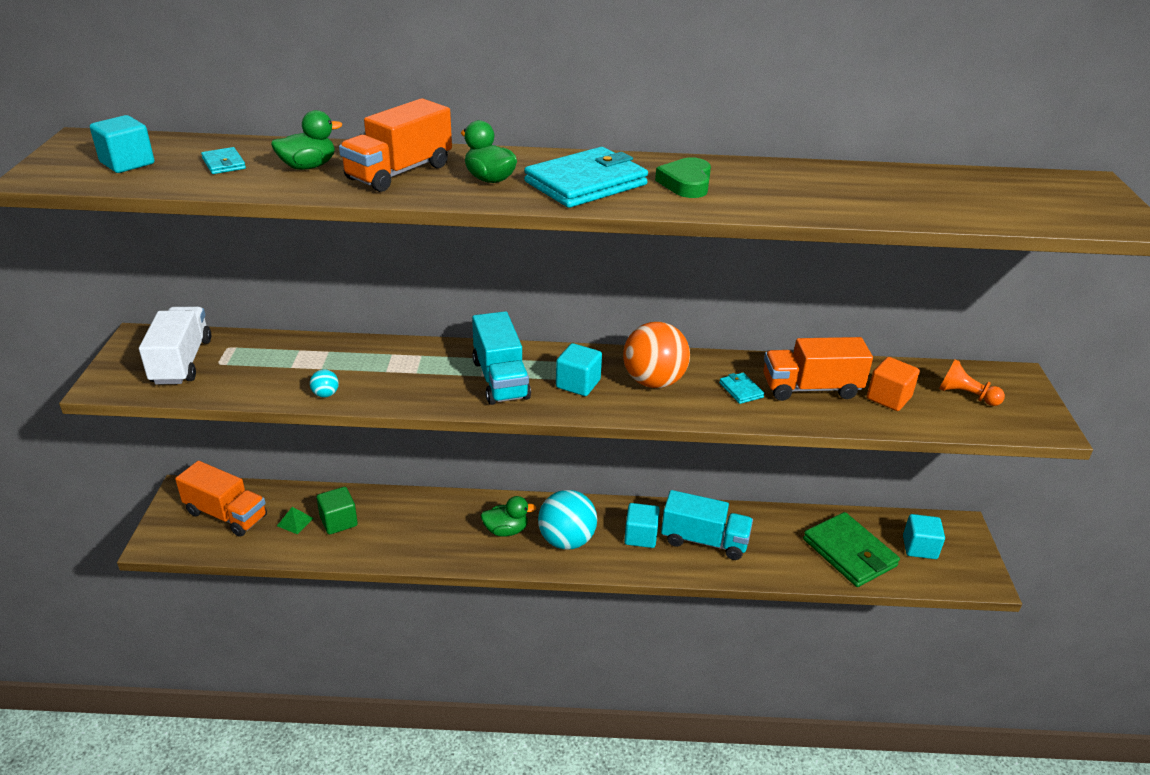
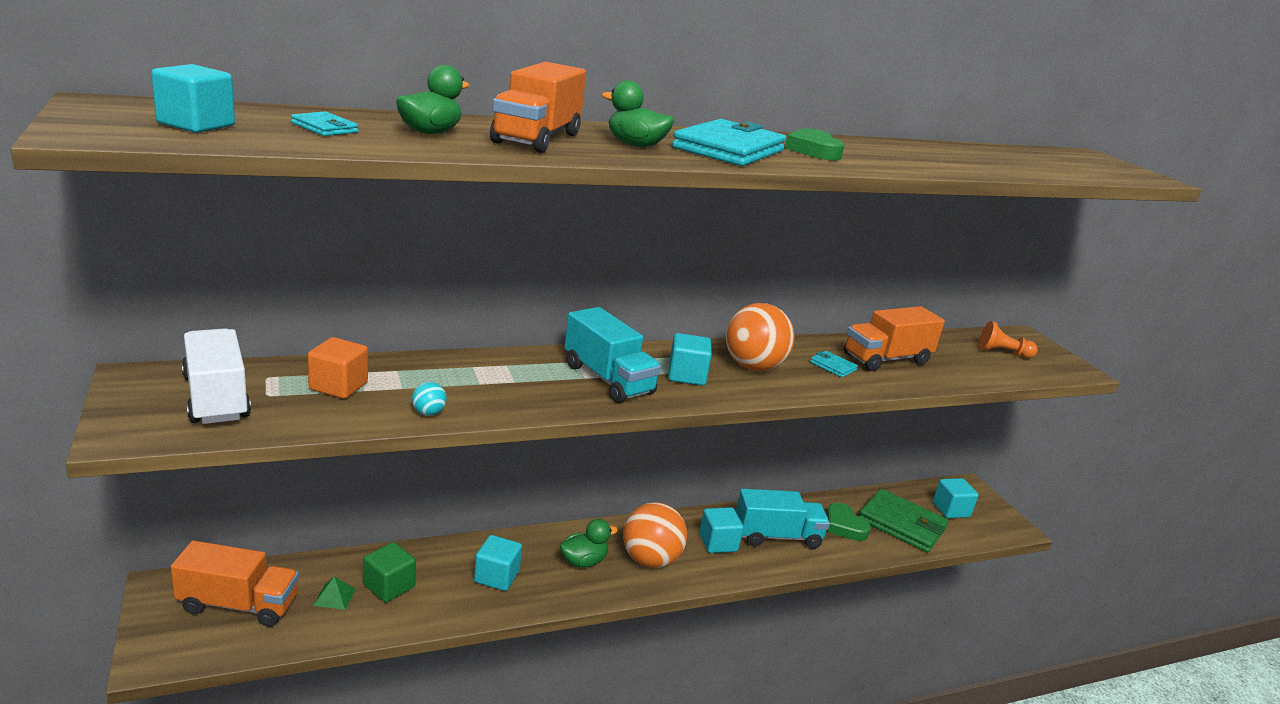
camera: 25 degrees left, 10 degrees down
turquoise ball [538,490,597,550] -> orange ball [623,502,687,568]
orange cube [867,357,920,411] -> orange cube moved to [308,337,368,399]
none -> turquoise cube [474,535,522,591]
none -> green heart [827,503,871,541]

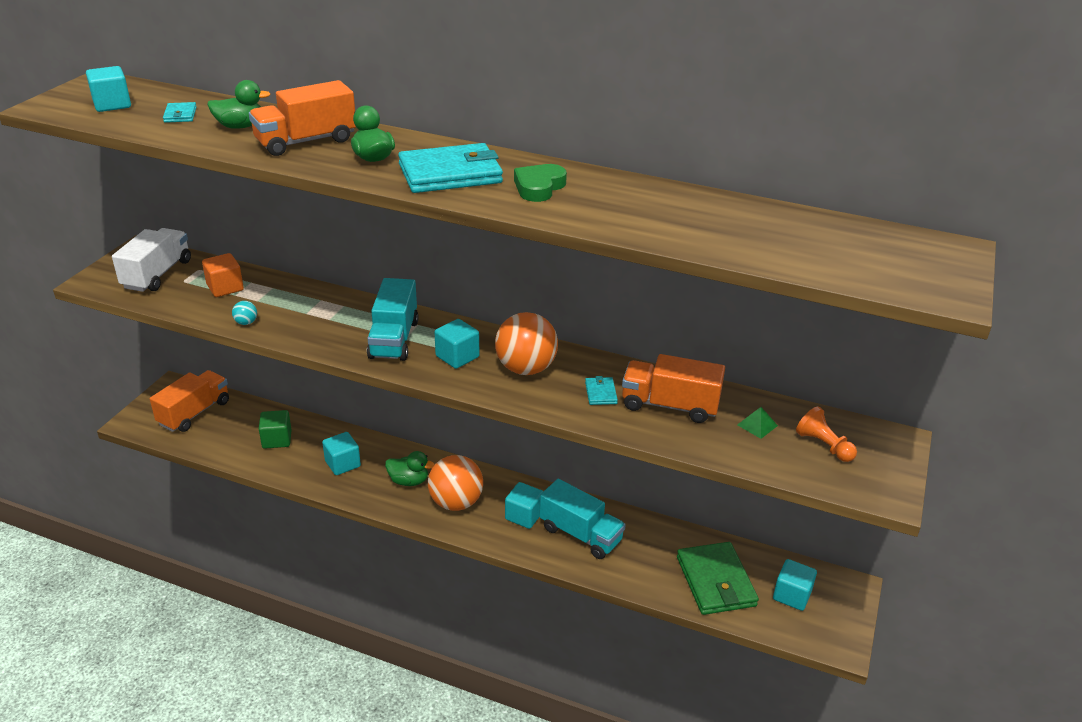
camera: 45 degrees right, 10 degrees up
orange truck [171,540,299,627] -> orange truck turned 105 degrees counterclockwise [150,370,229,432]
green pyramid [313,577,356,610] -> green pyramid moved to [737,407,778,439]
green heart [827,503,871,541] -> none

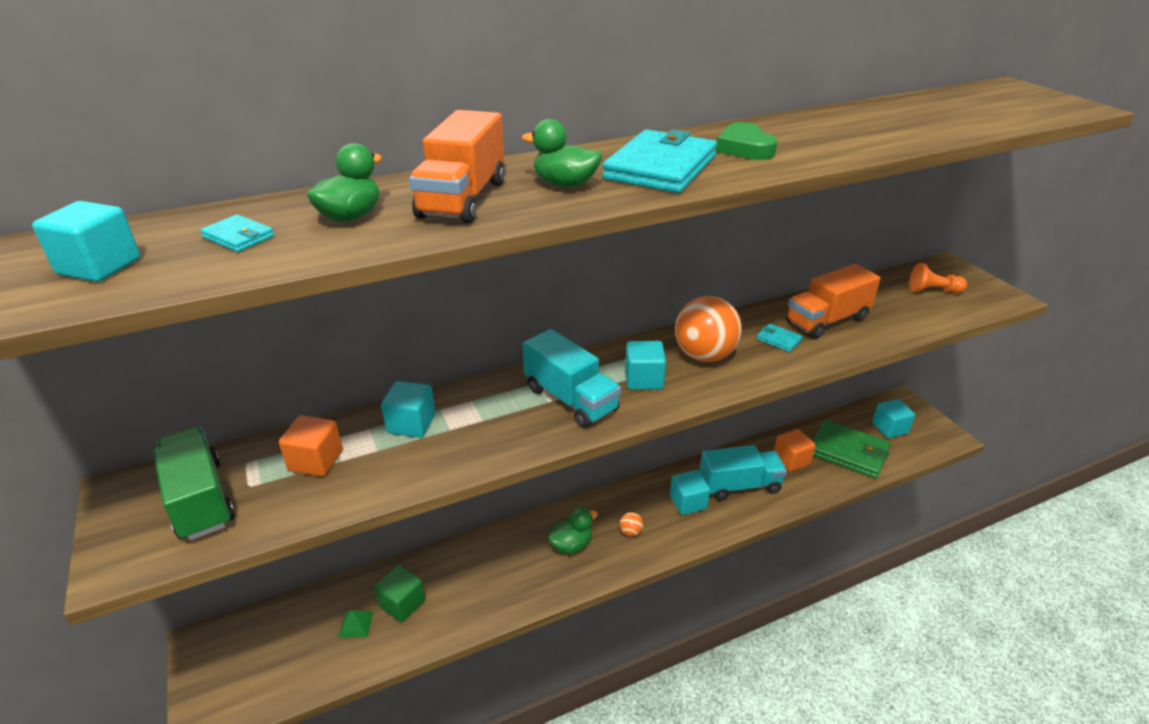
camera: 45 degrees left, 0 degrees up
white truck [112,228,191,292] -> green truck [153,427,235,540]
orange truck [150,370,229,432] -> none
turquoise ball [232,301,257,325] -> none
turquoise cube [322,432,361,475] -> turquoise cube moved to [381,381,435,438]
orange ball [428,455,483,511] -> orange ball [619,512,643,537], size x0.41
green pyramid [737,407,778,439] -> green pyramid moved to [338,610,373,638]
none -> orange cube [774,429,816,472]

